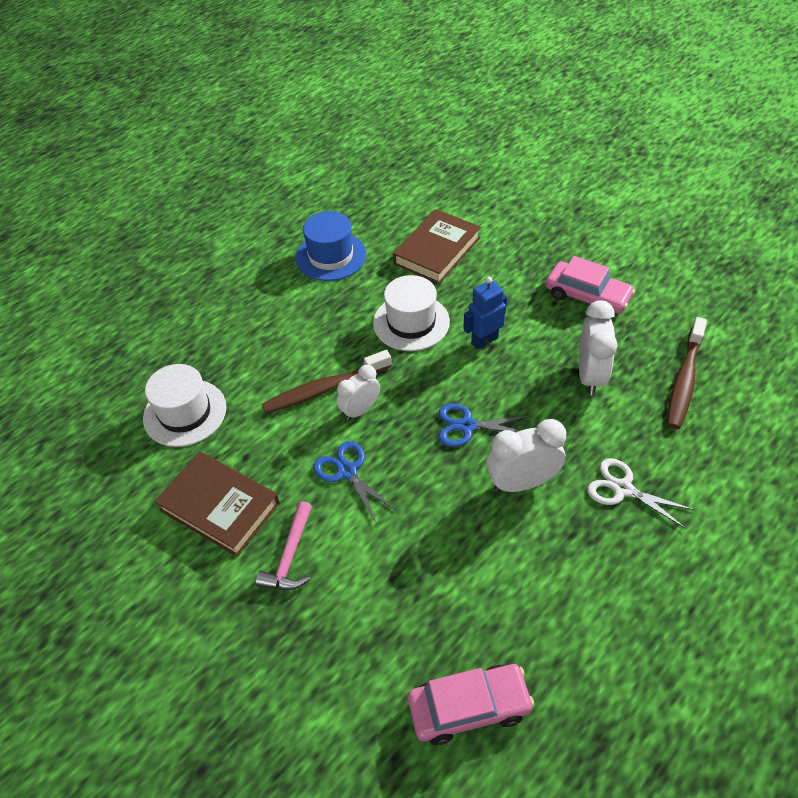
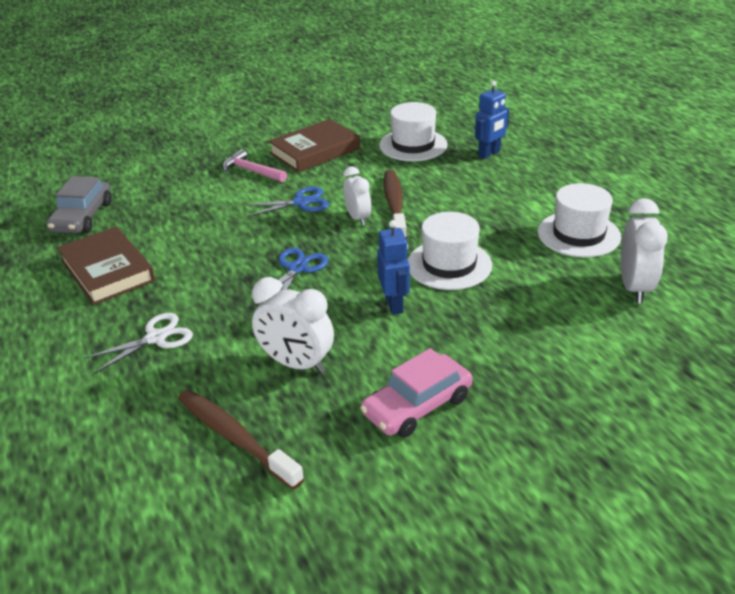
camera: 110 degrees right, 15 degrees down
blue hat [295,211,366,281] -> white hat [538,183,621,258]
brown book [393,209,481,284] -> brown book moved to [57,227,155,305]
pink car [408,664,534,745] -> grey car [46,176,112,234]
white clock [486,419,567,492] -> white clock moved to [621,198,668,303]
none -> blue robot [475,81,509,159]

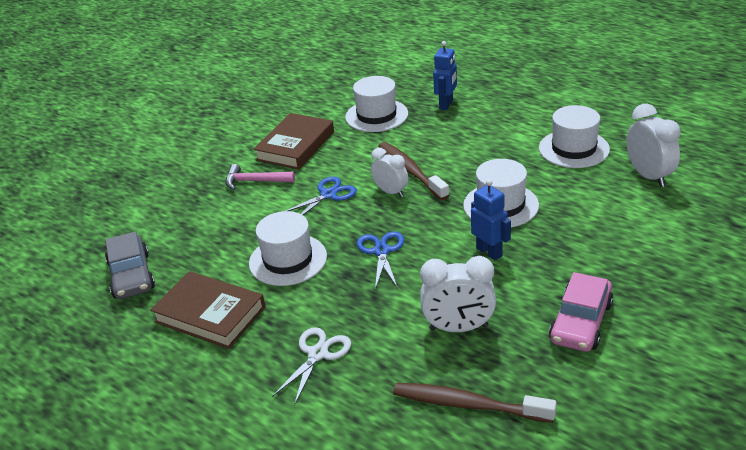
camera: 25 degrees left, 0 degrees up
none -> white hat [249,211,327,286]

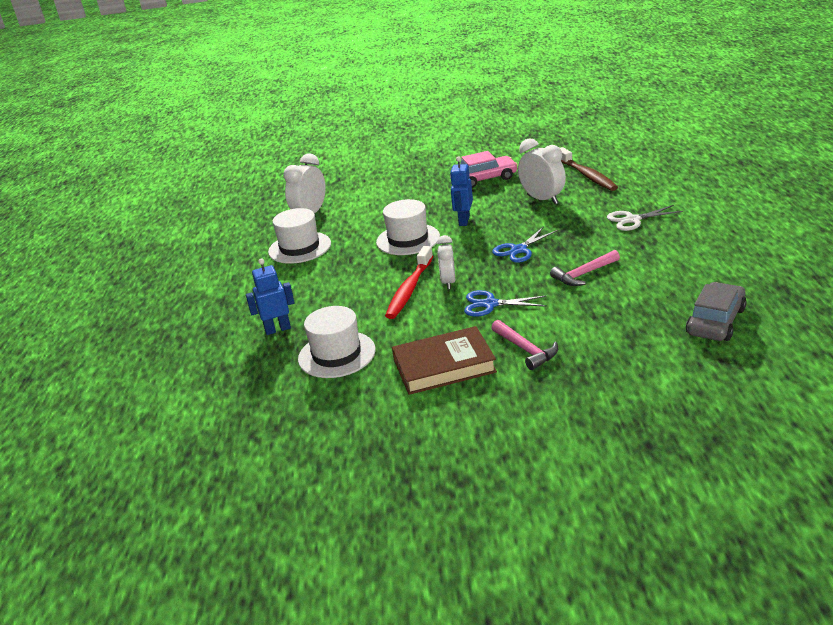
camera: 130 degrees left, 5 degrees down
brown book [150,271,266,349] -> none
white hat [249,211,327,286] -> pink hammer [550,250,620,286]
brown toothbrush [378,142,450,200] -> red toothbrush [385,246,433,319]

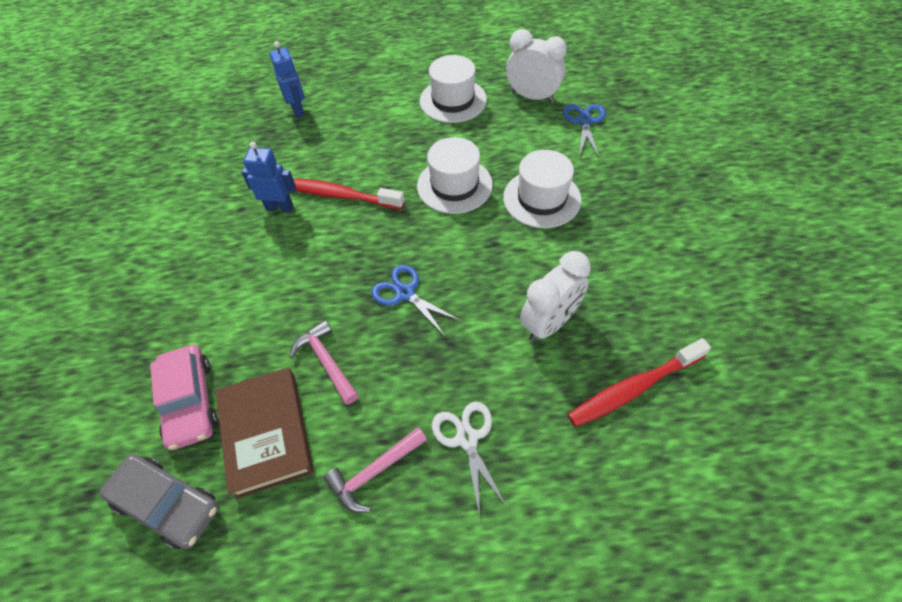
camera: 85 degrees right, 25 degrees up
white hat [298,306,376,378] -> white hat moved to [503,150,581,228]
brown book [392,326,497,395] -> brown book moved to [216,367,314,499]
white clock [437,235,455,289] -> none
blue robot [450,156,473,226] -> blue robot moved to [241,142,296,212]
pink car [460,151,518,188] -> pink car moved to [150,345,218,450]
blue scissors [464,290,547,317] -> blue scissors moved to [563,104,606,157]
pink hammer [491,320,558,370] -> pink hammer moved to [324,427,427,513]
brown toothbrush [560,147,618,191] -> red toothbrush [567,338,711,427]

